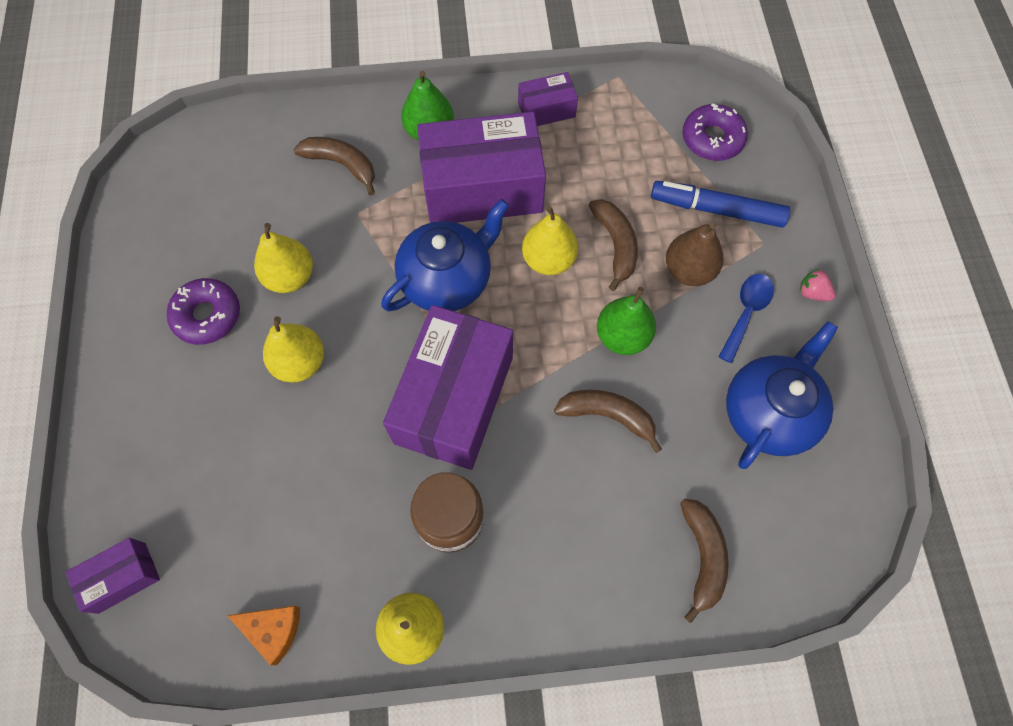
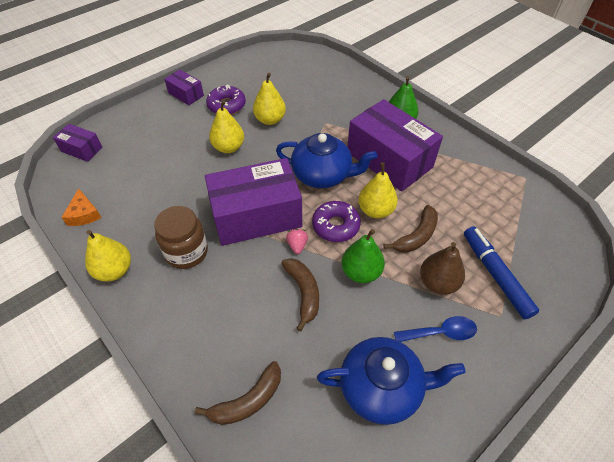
camera: 55 degrees right, 15 degrees down
brown banana [294,137,375,195] -> none
purple box [518,72,578,126] -> purple box moved to [164,70,204,105]
purple donut [682,103,748,161] -> purple donut moved to [312,201,361,242]
pink strawberry [800,269,836,301] -> pink strawberry moved to [286,229,308,254]

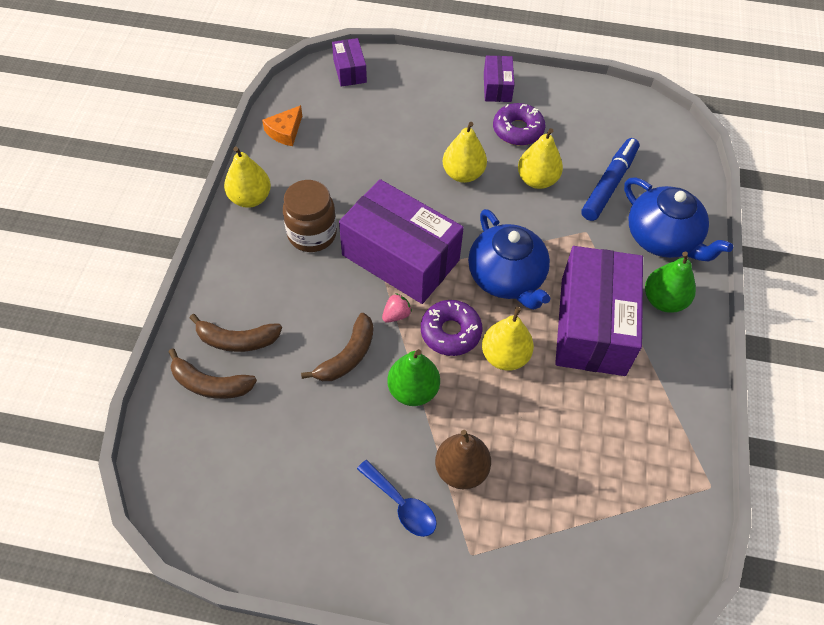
camera: 50 degrees right, 5 degrees up
blue teapot [317,337,465,425] -> blue teapot moved to [624,177,733,261]
brown banana [383,205,438,253] -> brown banana moved to [190,314,282,352]
blue marker [464,226,539,319] -> blue marker moved to [581,138,639,221]

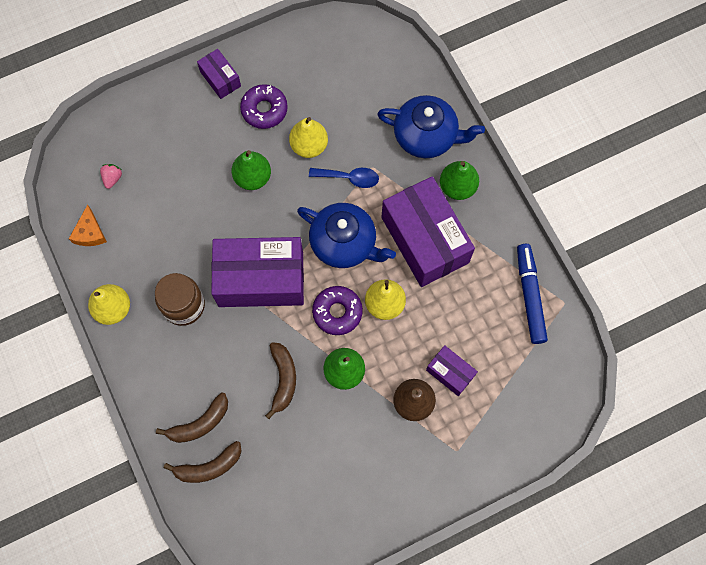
camera: 35 degrees left, 15 degrees up
purple box [332,38,367,86] -> purple box moved to [426,345,478,396]
blue spoon [357,460,437,537] -> blue spoon moved to [309,168,379,188]
pink strawberry [382,293,412,323] -> pink strawberry moved to [100,164,122,189]
yellow pear [443,122,487,183] -> green pear [232,150,271,190]
blue marker [581,138,639,221] -> blue marker moved to [517,244,548,344]

